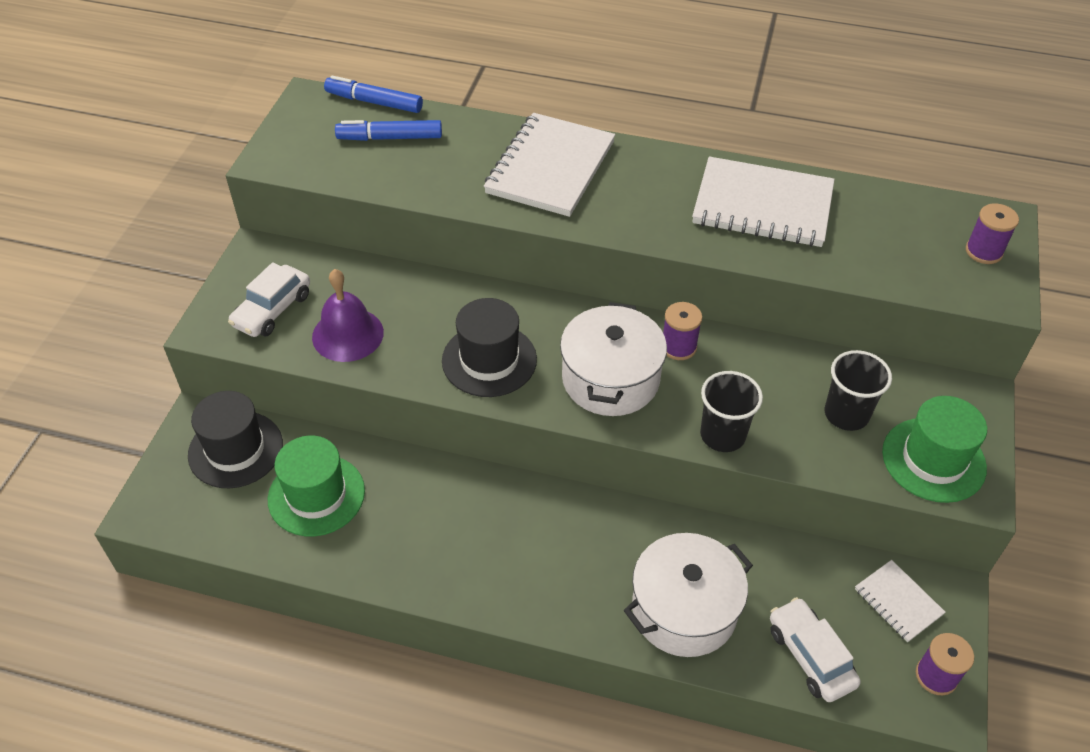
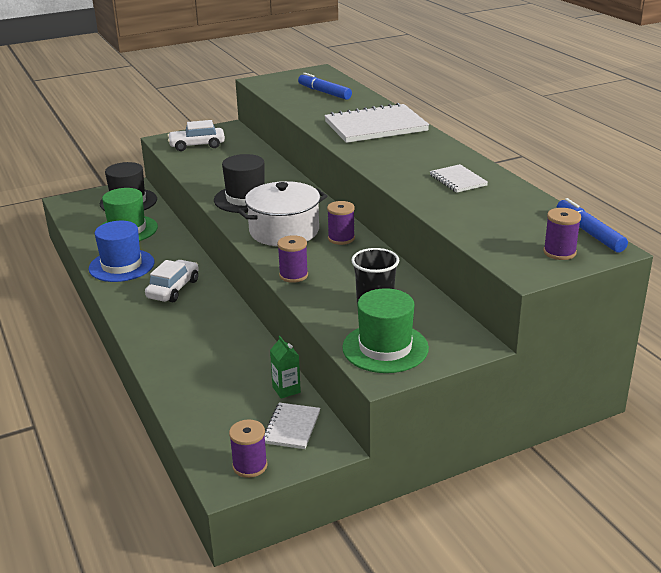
camera: 50 degrees right, 20 degrees down
purple bell [312,269,384,362] -> none
blue marker [324,76,423,113] -> blue marker moved to [557,198,628,252]
white pot [624,533,753,657] -> none
white notebook [692,156,835,247] -> white notebook [430,164,488,193], size x0.50
black cup [700,371,763,452] -> purple spool [277,235,308,283]
white car [770,597,861,702] -> white car moved to [145,260,199,302]
none -> blue hat [89,221,155,282]
none -> green carton [270,336,301,399]

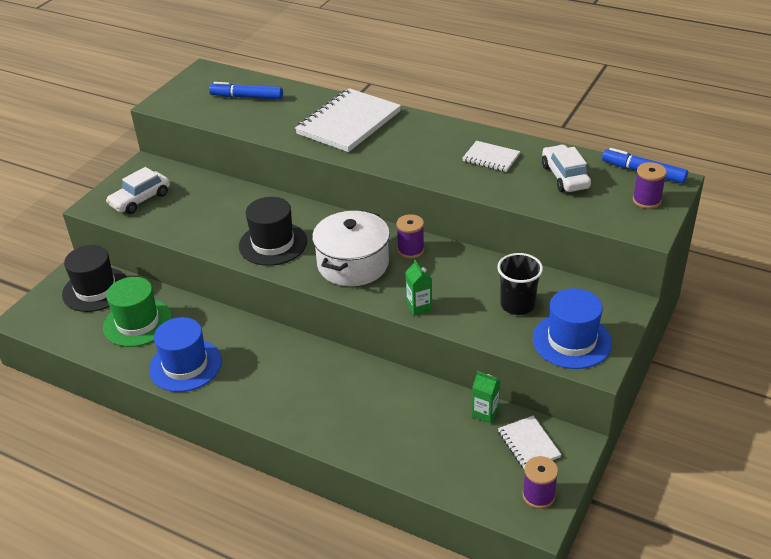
camera: 35 degrees left, 10 degrees up
white car [145,260,199,302] -> white car moved to [542,145,591,192]
purple spool [277,235,308,283] -> green carton [405,260,432,316]
green hat [342,288,429,373] -> blue hat [533,288,612,369]

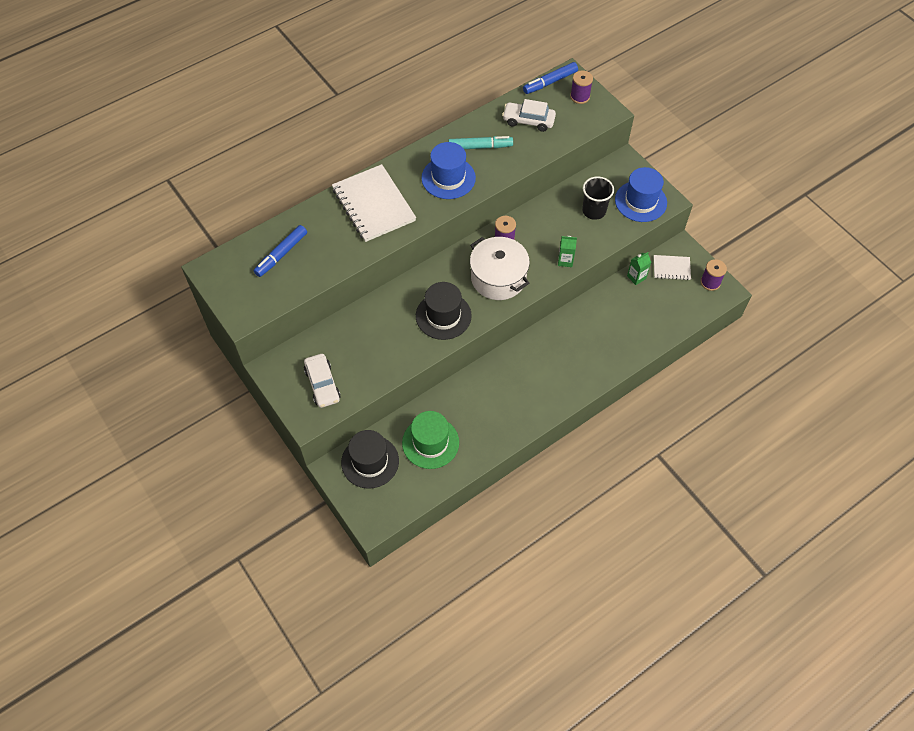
camera: 65 degrees left, 20 degrees up
blue hat [149,317,222,392] -> blue hat moved to [421,142,476,199]
white notebook [462,141,520,172] -> turquoise marker [448,136,513,149]

